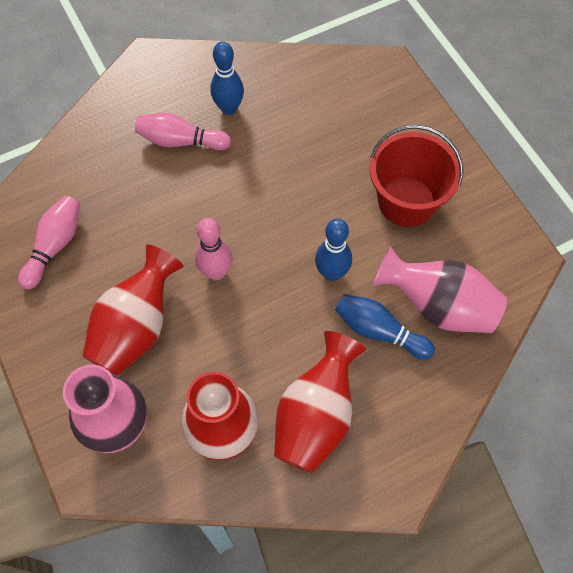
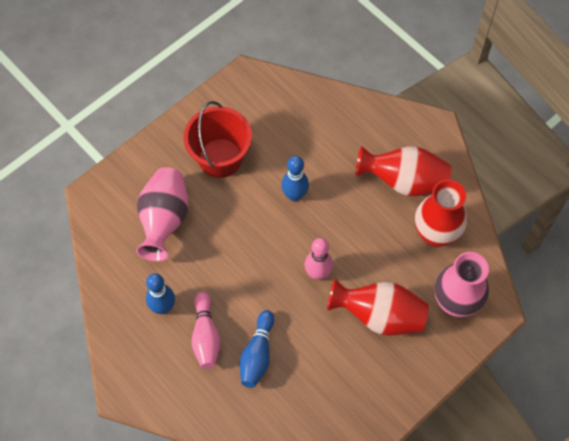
camera: 105 degrees left, 0 degrees up
pink bowling pin [18,196,80,290] -> none
blue bowling pin [335,294,435,359] -> blue bowling pin moved to [240,310,274,388]
pink vase [373,246,507,333] -> pink vase moved to [136,167,189,261]

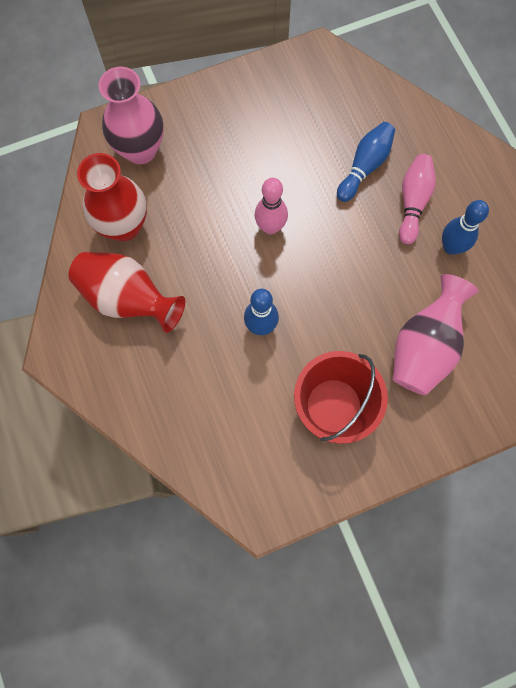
camera: 160 degrees left, 10 degrees up
red vase [327,279,429,336] -> none

